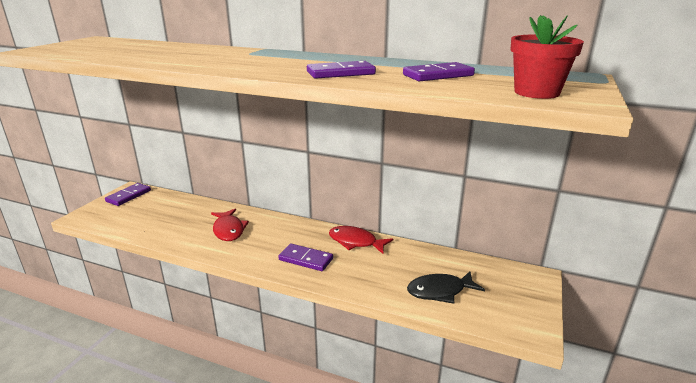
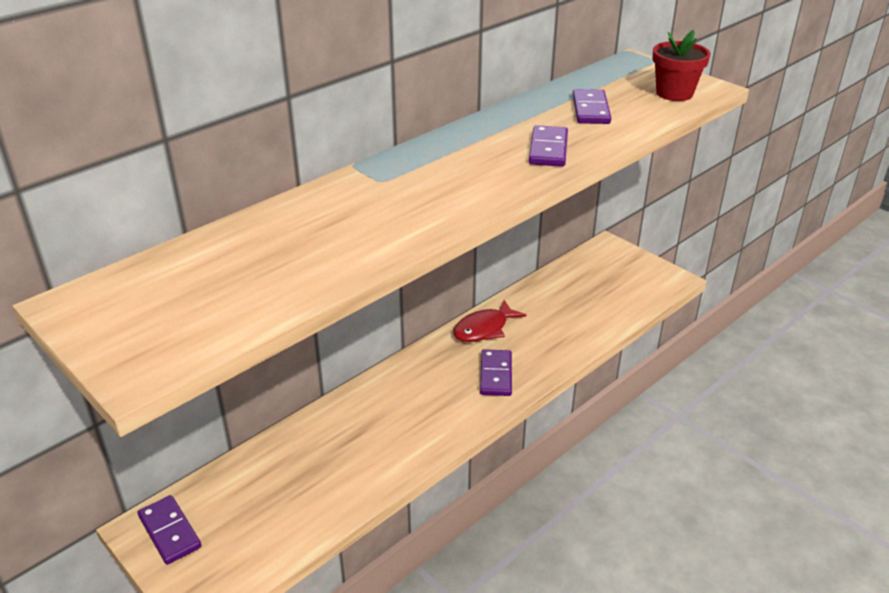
camera: 65 degrees left, 10 degrees up
red fish [211,208,249,241] -> none
purple domino [278,243,333,271] -> purple domino turned 45 degrees counterclockwise [480,349,512,396]
black fish [407,271,485,304] -> none

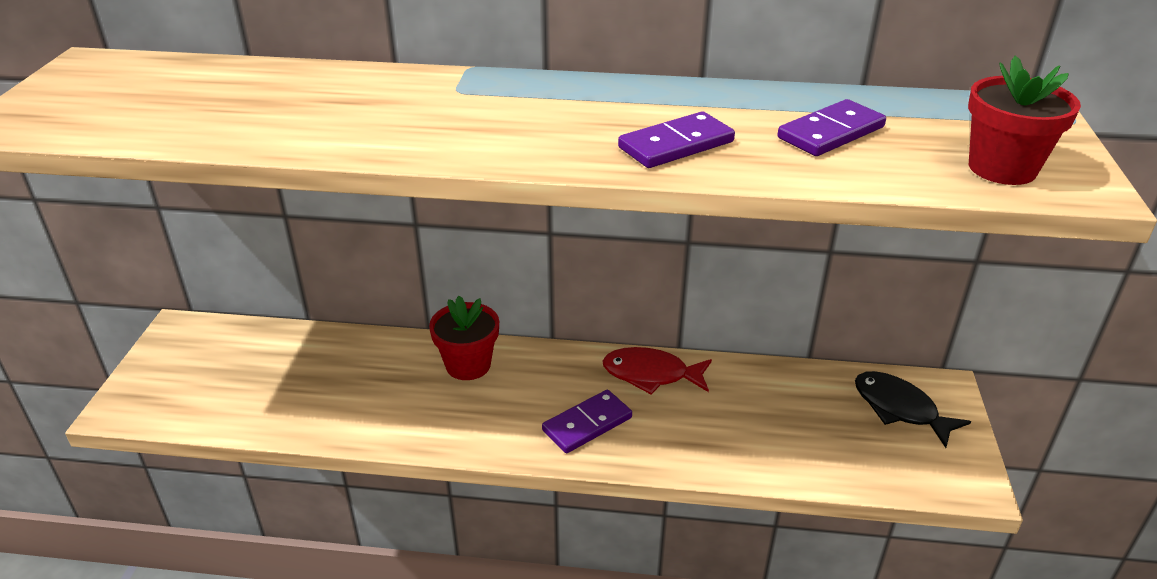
camera: 50 degrees right, 0 degrees up
purple domino [138,495,201,565] -> none
none -> red flower pot [429,296,499,380]
none -> black fish [855,371,971,448]

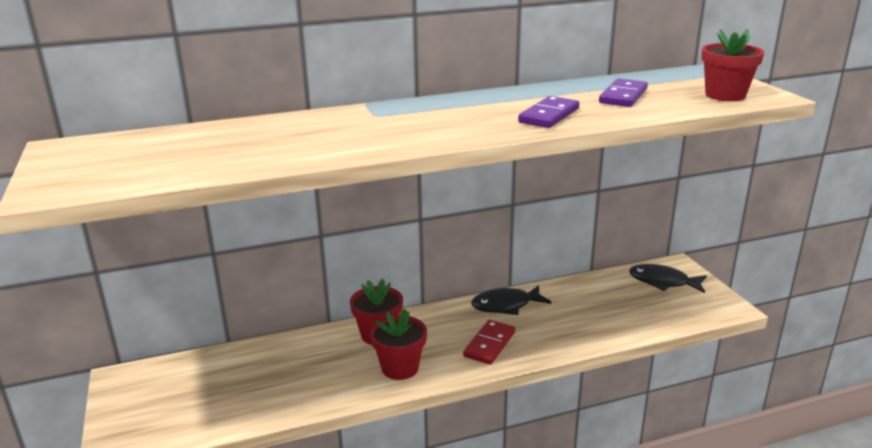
camera: 25 degrees left, 10 degrees down
purple domino [542,390,632,453] -> red domino [463,320,515,365]
red fish [603,347,712,395] -> black fish [471,285,551,315]
none -> red flower pot [370,309,427,380]

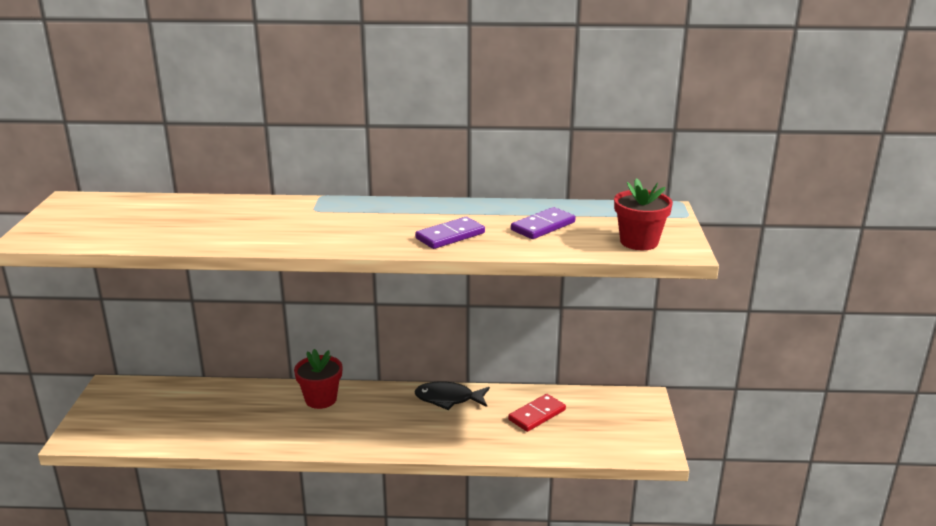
camera: 20 degrees right, 0 degrees up
red flower pot [370,309,427,380] -> none
red domino [463,320,515,365] -> red domino moved to [508,394,566,432]
black fish [629,264,707,293] -> none

